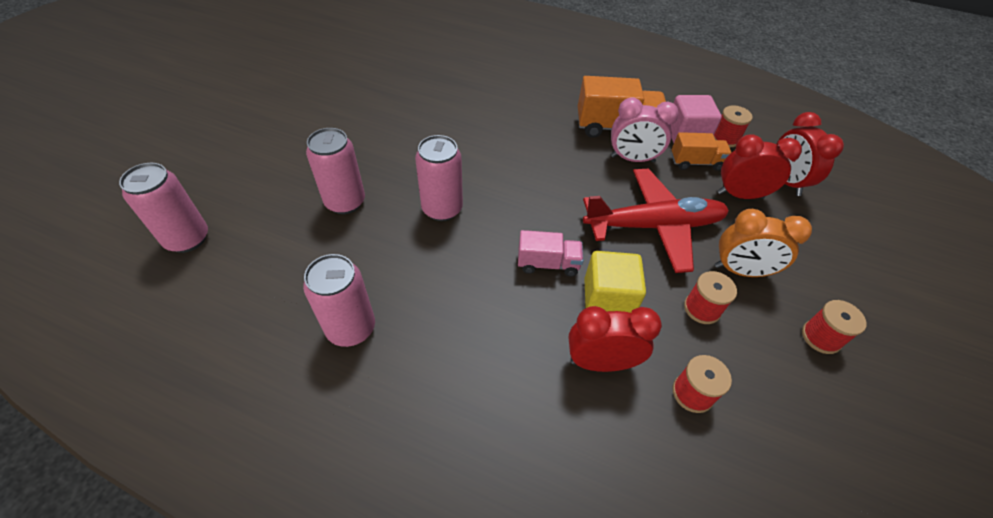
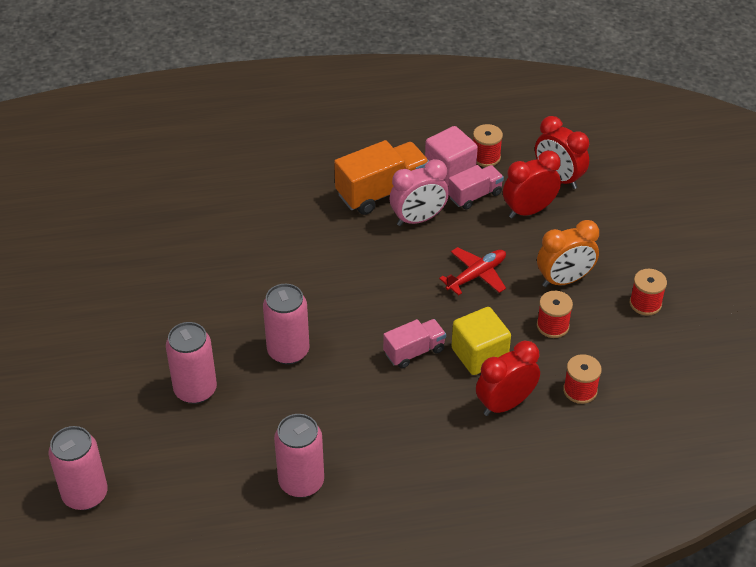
camera: 30 degrees left, 5 degrees down
red plane [583,169,729,273] -> red plane [439,247,506,296], size x0.55
orange truck [671,132,731,171] -> pink truck [448,165,504,210]

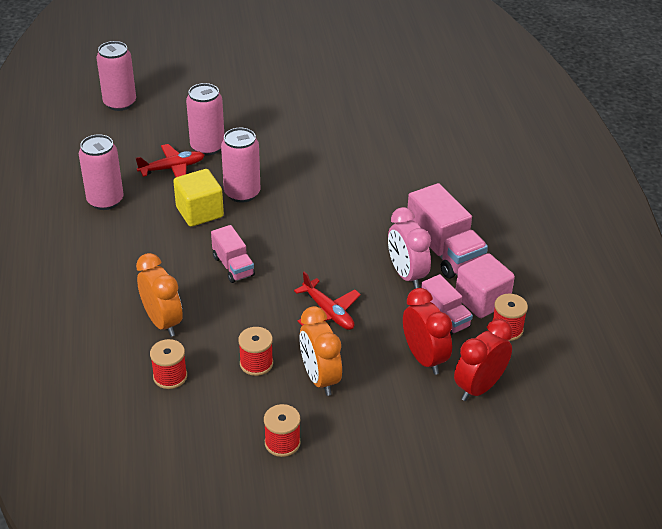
camera: 90 degrees right, 5 degrees down
orange truck [334,140,429,215] -> pink truck [407,183,488,279]
yellow cube [452,307,511,375] -> yellow cube moved to [173,169,224,227]
red clock [476,341,540,416] -> orange clock [136,253,183,337]
none -> red plane [136,144,204,177]

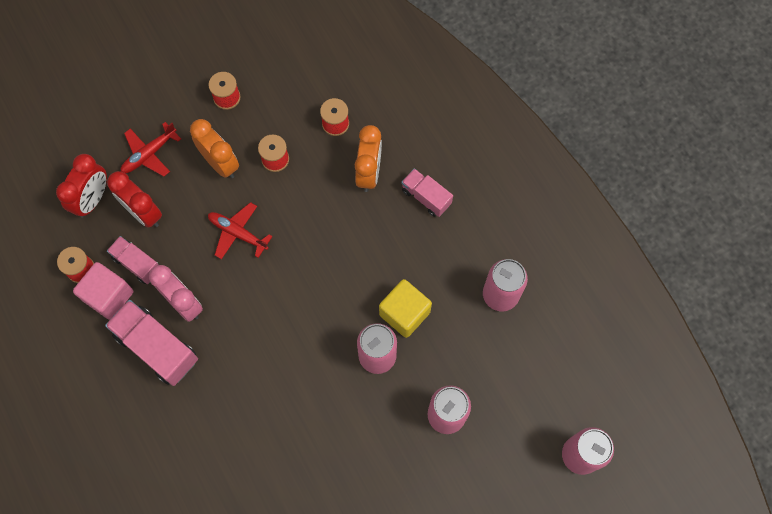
camera: 160 degrees right, 30 degrees up
red plane [136,144,204,177] -> red plane moved to [121,122,181,177]
orange clock [136,253,183,337] -> orange clock turned 120 degrees counterclockwise [355,125,382,192]
pink truck [211,225,255,283] -> pink truck moved to [401,168,453,217]

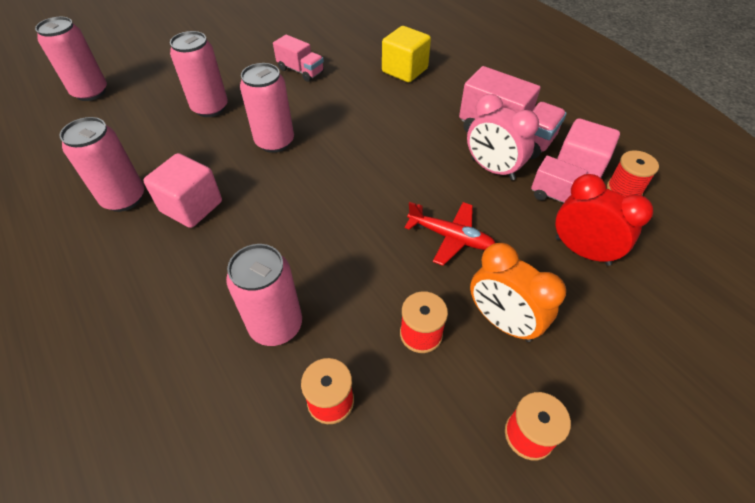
camera: 175 degrees right, 20 degrees down
red clock [56,154,107,217] -> none
red plane [121,122,181,177] -> none
orange clock [355,125,382,192] -> pink can [226,244,302,346]
yellow cube [379,279,432,338] -> yellow cube moved to [382,26,431,83]
pink truck [401,168,453,217] -> pink truck moved to [273,34,324,82]
none -> pink cube [143,153,222,228]

